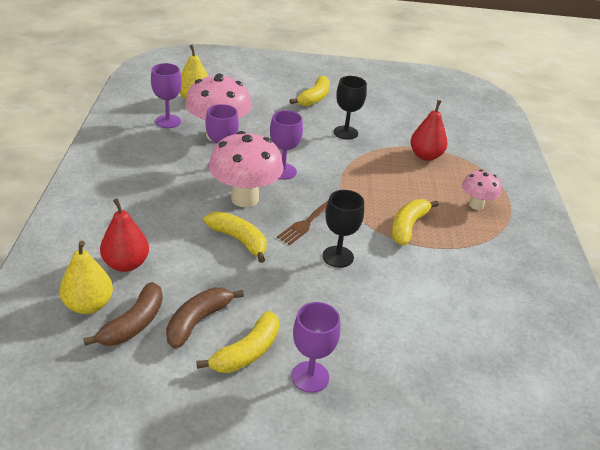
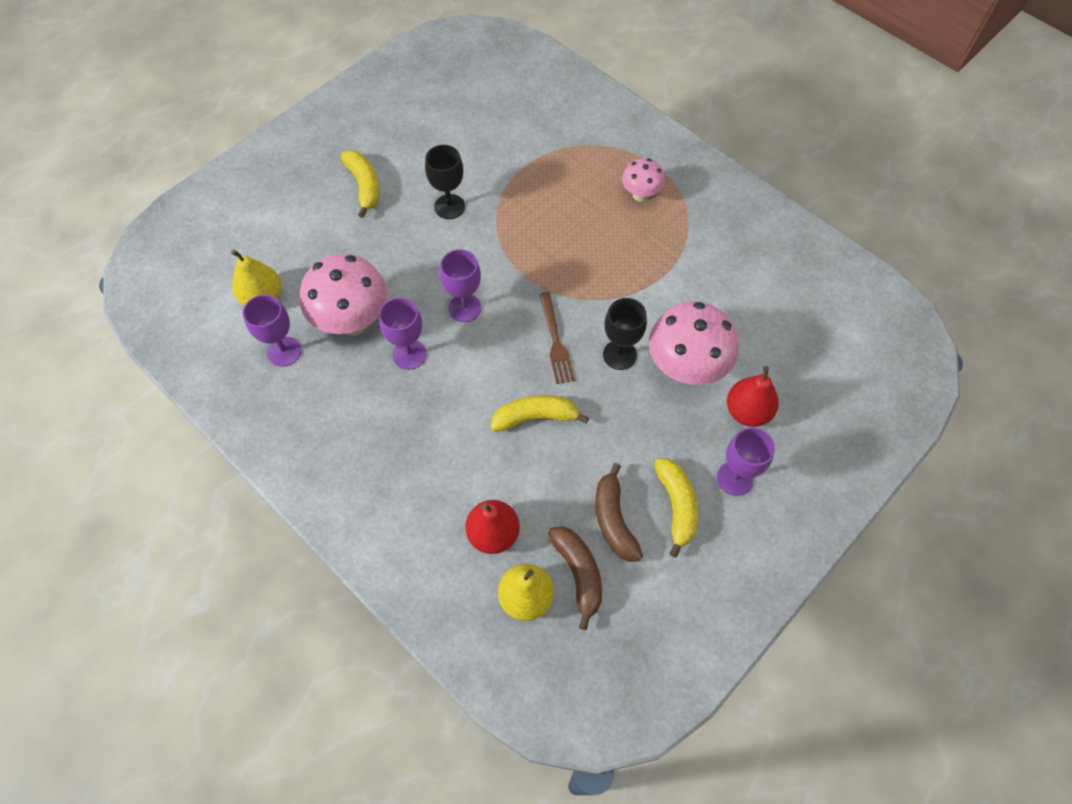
camera: 45 degrees left, 25 degrees up
pink mushroom [209,131,284,207] -> pink mushroom moved to [649,301,739,385]
yellow banana [392,199,439,245] -> none
red pear [410,100,448,161] -> red pear moved to [727,366,779,427]

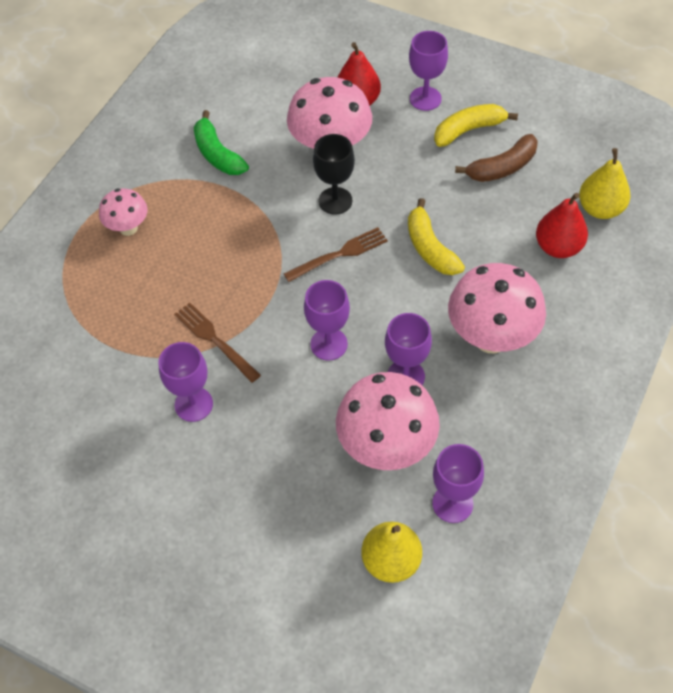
camera: 105 degrees left, 5 degrees down
yellow banana [341,150,380,218] -> none
black goblet [425,145,465,219] -> purple goblet [159,342,213,422]
brown banana [548,526,602,630] -> none
none -> brown fork [174,303,261,383]
none -> green banana [194,110,249,175]
none -> pink mushroom [448,263,546,353]

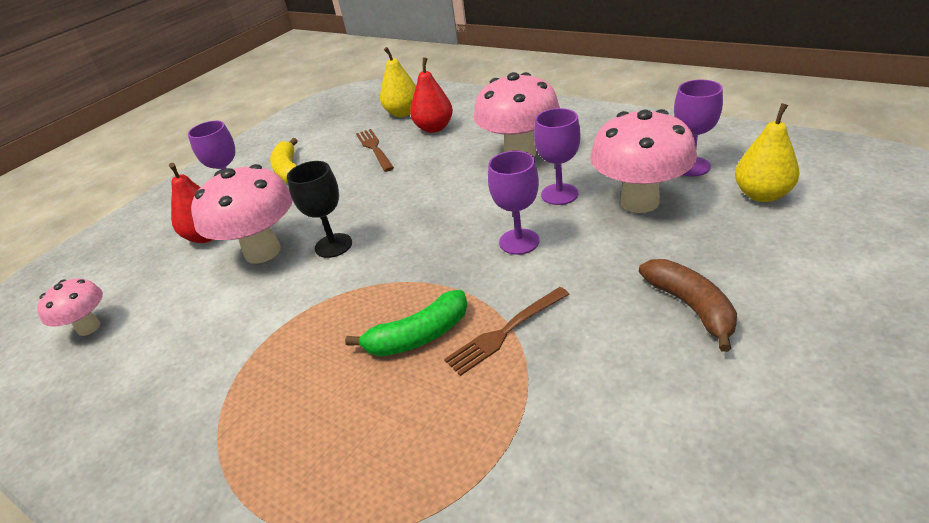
camera: 80 degrees left, 20 degrees down
pink mushroom [99,189,148,236] -> pink mushroom moved to [37,278,103,336]
purple goblet [159,342,213,422] -> none
green banana [194,110,249,175] -> green banana moved to [345,290,467,356]
brown fork [284,227,388,282] -> brown fork moved to [356,129,394,172]
yellow banana [408,198,465,275] -> none
brown banana [455,134,538,182] -> brown banana moved to [639,259,737,352]

